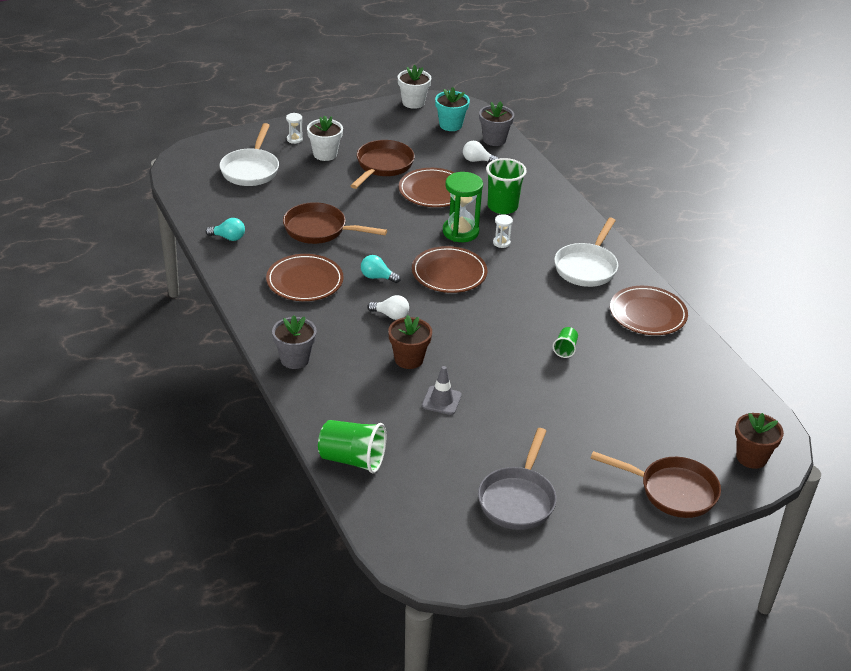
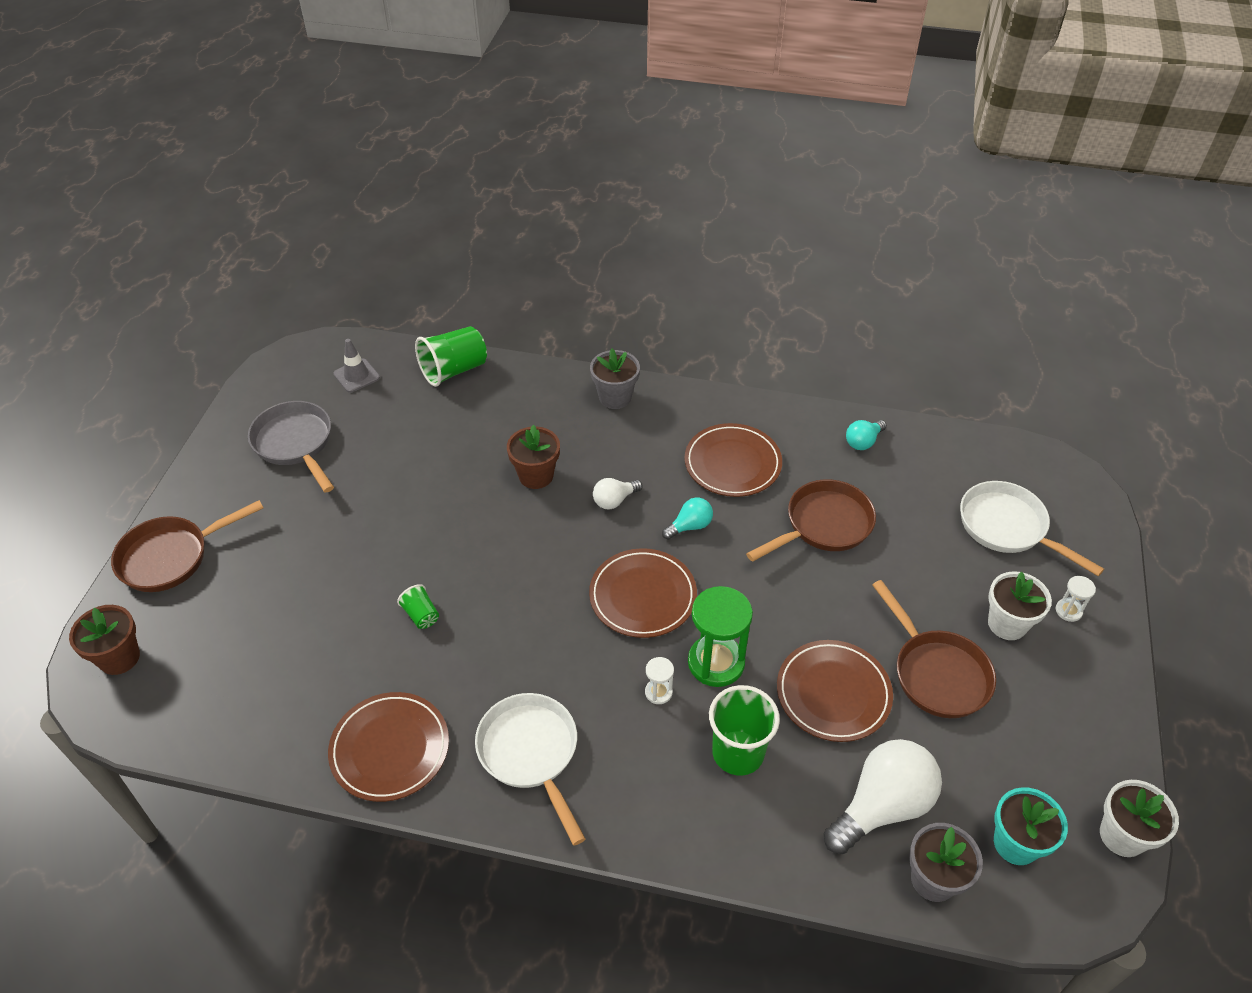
camera: 130 degrees right, 10 degrees up
grey traffic cone [422,366,462,415] -> grey traffic cone moved to [333,339,380,393]
white light bulb [463,141,498,162] -> white light bulb [824,739,942,854], size x1.99

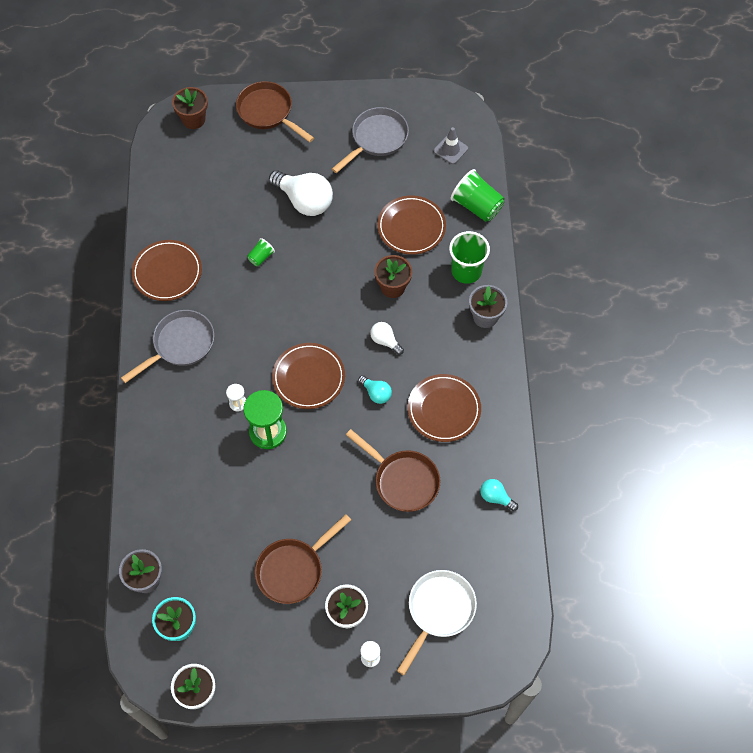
camera: 75 degrees right, 15 degrees up
white pan [475,693,585,846] -> grey pan [121,310,214,383]
green cup [709,685,780,776] -> green cup moved to [449,231,490,284]
brown plate [777,640,893,742] -> brown plate moved to [377,195,446,255]
white light bulb [824,739,942,854] -> white light bulb moved to [269,170,333,216]

